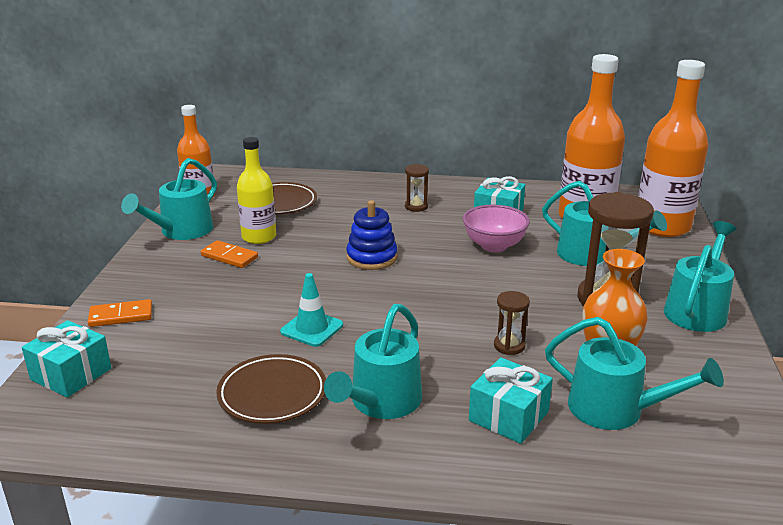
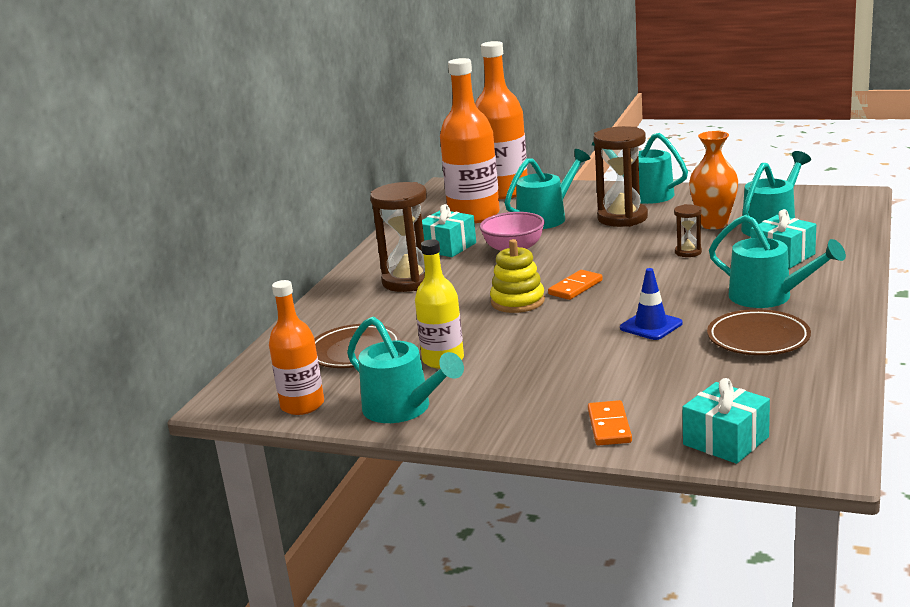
camera: 75 degrees left, 5 degrees down
orange domino [201,240,258,268] -> orange domino moved to [548,270,603,300]
turquoise traffic cone [280,273,343,347] -> blue traffic cone [620,268,682,340]
blue stacking toy [346,200,397,270] -> yellow stacking toy [490,239,545,313]
brown hourglass [405,164,429,212] -> brown hourglass [370,182,427,292], size x2.06

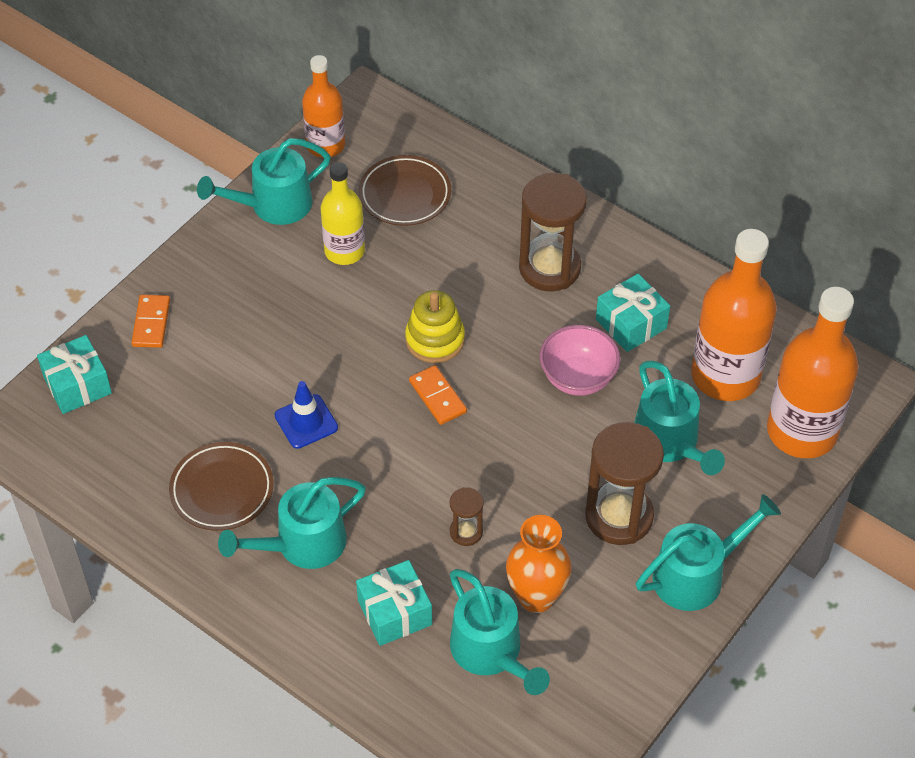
camera: 105 degrees right, 30 degrees up
orange domino [588,400,632,446] -> orange domino turned 75 degrees clockwise [131,295,170,348]

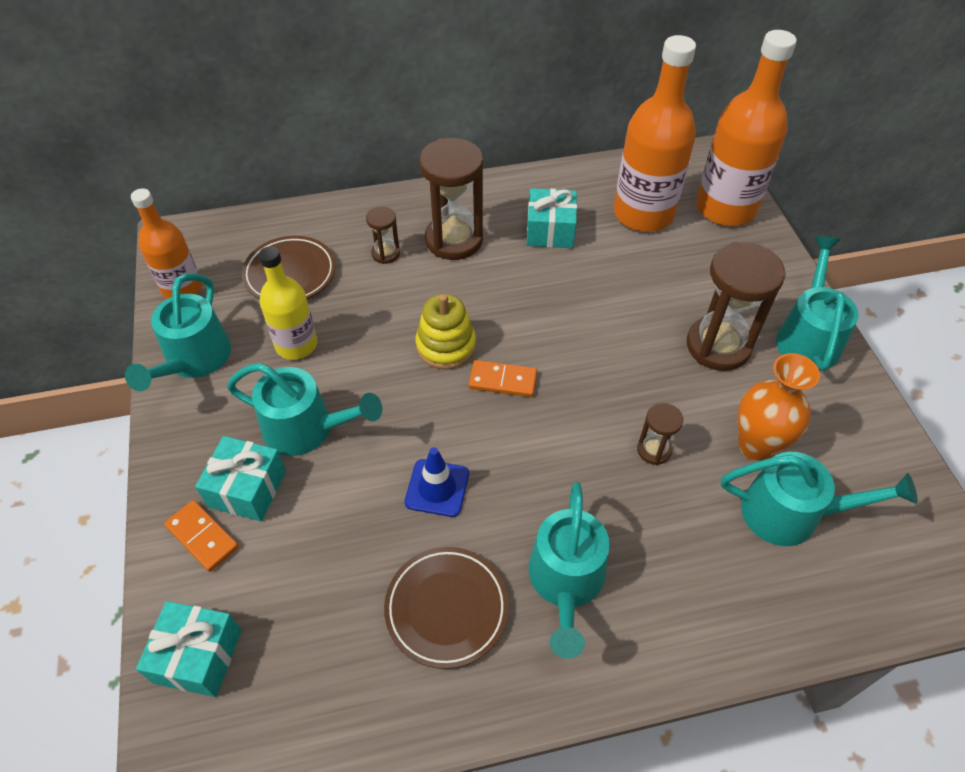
camera: 50 degrees left, 0 degrees up
turquoise gift [356,560,432,646] -> turquoise gift moved to [195,436,286,521]
pink bowl [540,325,620,396] -> none
turquoise watering can [634,361,725,475] -> turquoise watering can moved to [227,363,382,456]
none -> brown hourglass [366,206,400,264]

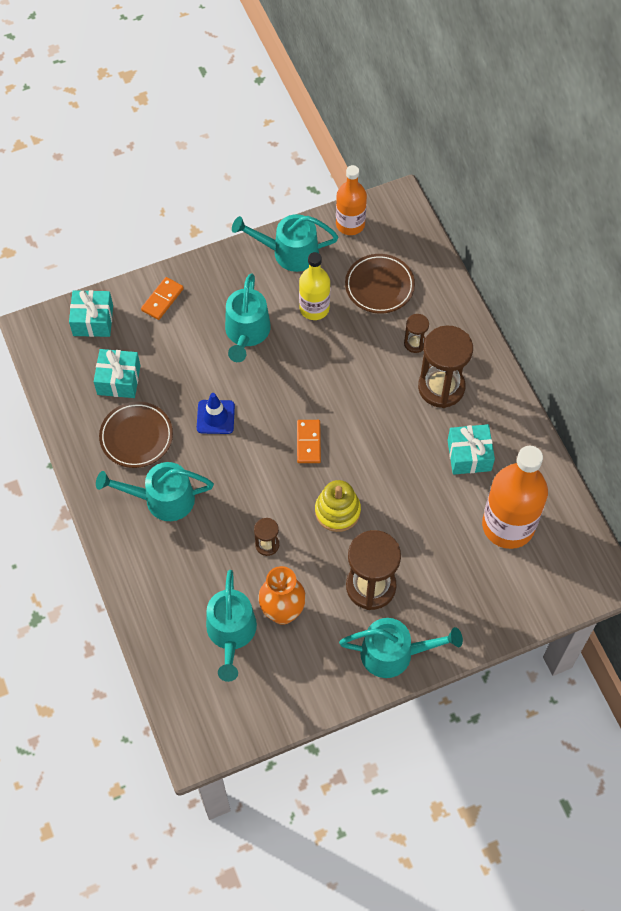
camera: 80 degrees right, 10 degrees up
turquoise gift [195,436,286,521] -> turquoise gift moved to [94,349,140,398]
yellow stacking toy [415,294,476,369] -> yellow stacking toy moved to [315,480,361,532]
orange bottle [696,30,797,226] -> none

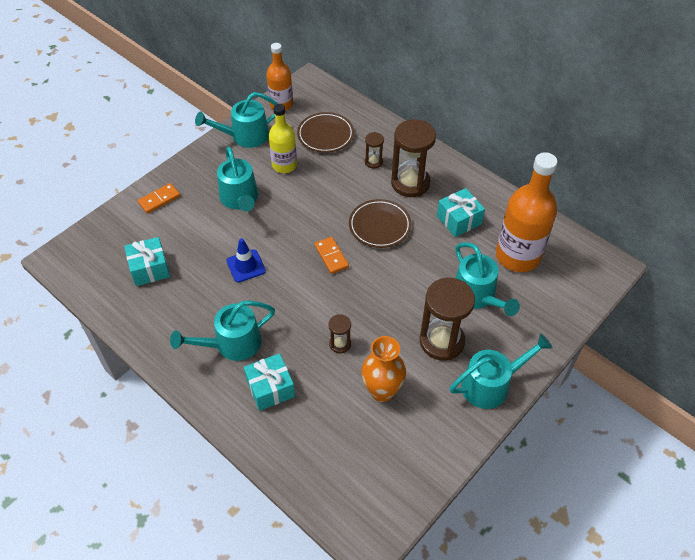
camera: 25 degrees left, 10 degrees down
turquoise gift [69,290,113,337] -> turquoise gift moved to [244,353,295,411]
brown plate [99,402,173,468] -> brown plate moved to [349,199,411,248]
orange domino [141,277,184,320] -> orange domino turned 45 degrees clockwise [137,183,180,214]
turquoise watering can [206,570,257,682] -> turquoise watering can moved to [456,242,520,316]
yellow stacking toy [315,480,361,532] -> none

